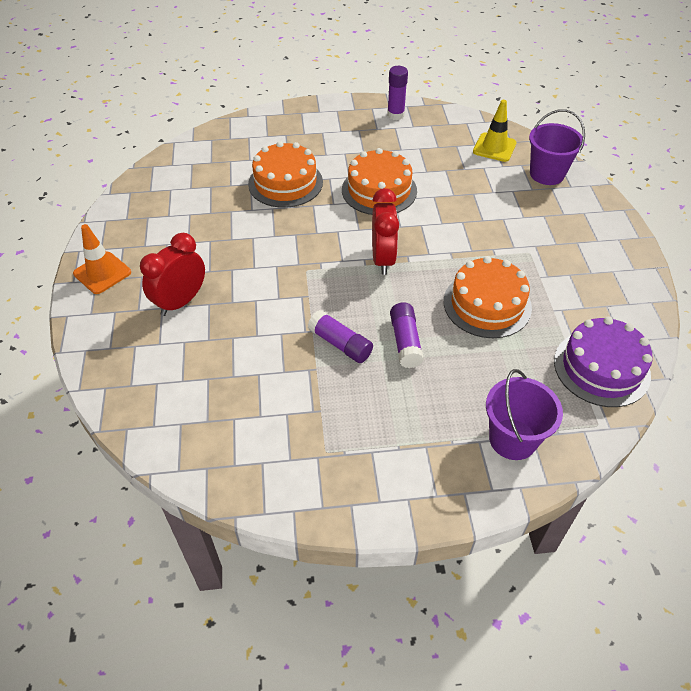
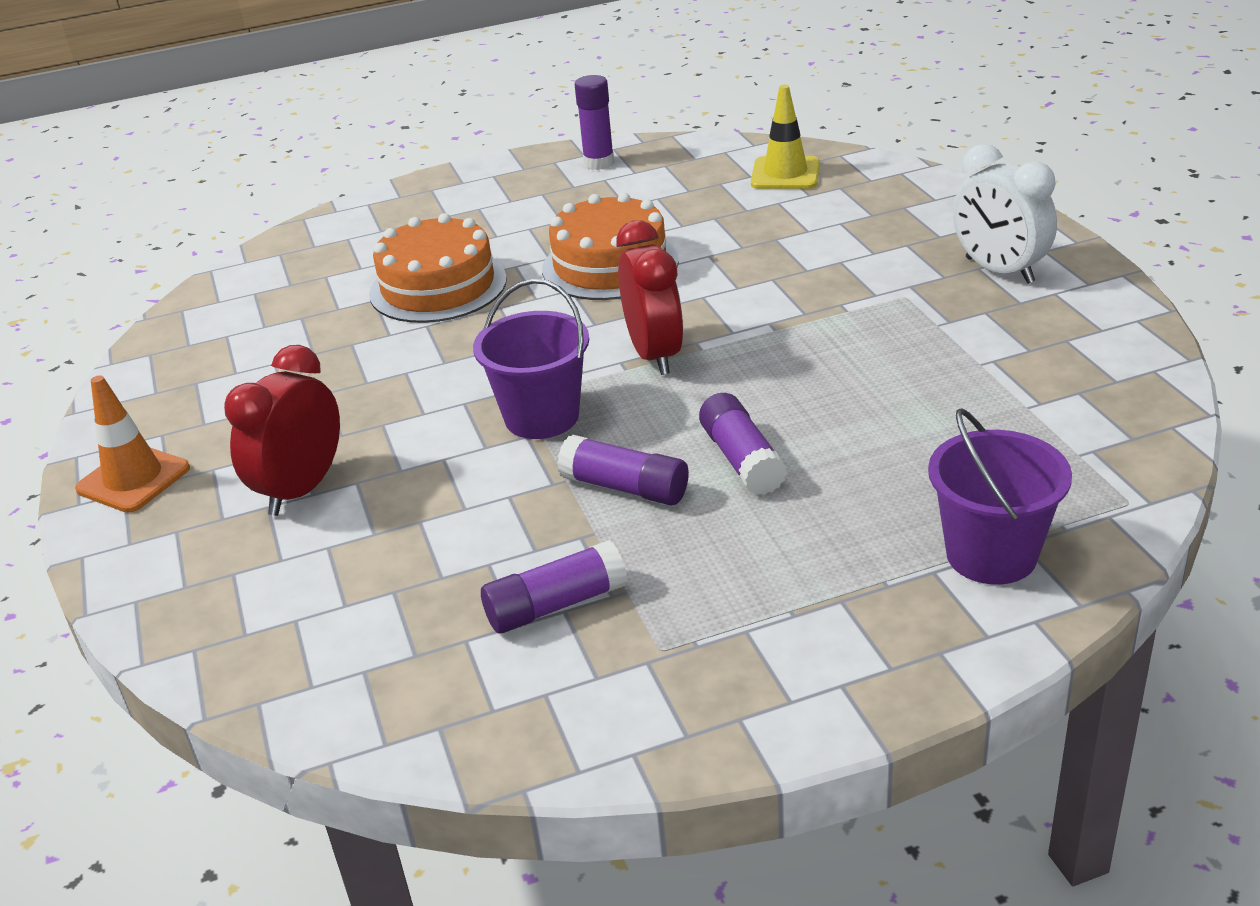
camera: 10 degrees left, 15 degrees down
orange cake [444,256,532,338] -> none
purple bucket [529,109,585,185] -> purple bucket moved to [473,279,589,439]
purple cake [554,317,653,407] -> none
none -> purple glue stick [481,540,627,634]
none -> white clock [953,144,1057,284]

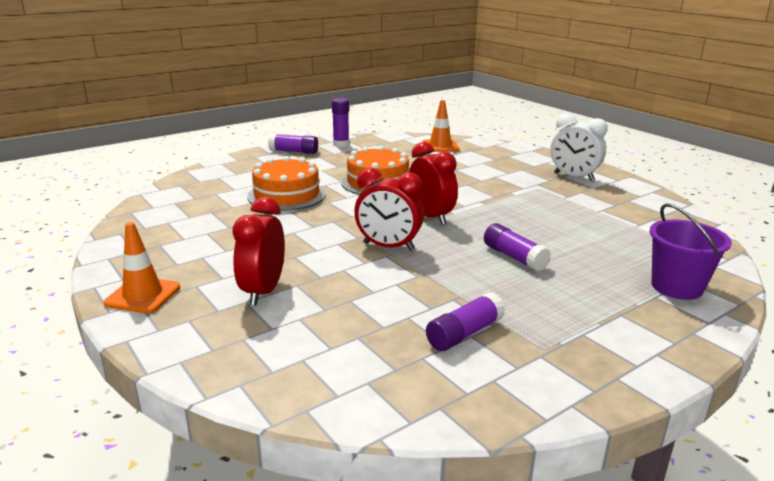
camera: 20 degrees left, 10 degrees down
purple bucket [473,279,589,439] -> red clock [354,168,424,251]
purple glue stick [557,435,689,505] -> purple glue stick moved to [268,133,318,154]
yellow traffic cone [751,85,820,189] -> orange traffic cone [422,100,459,152]

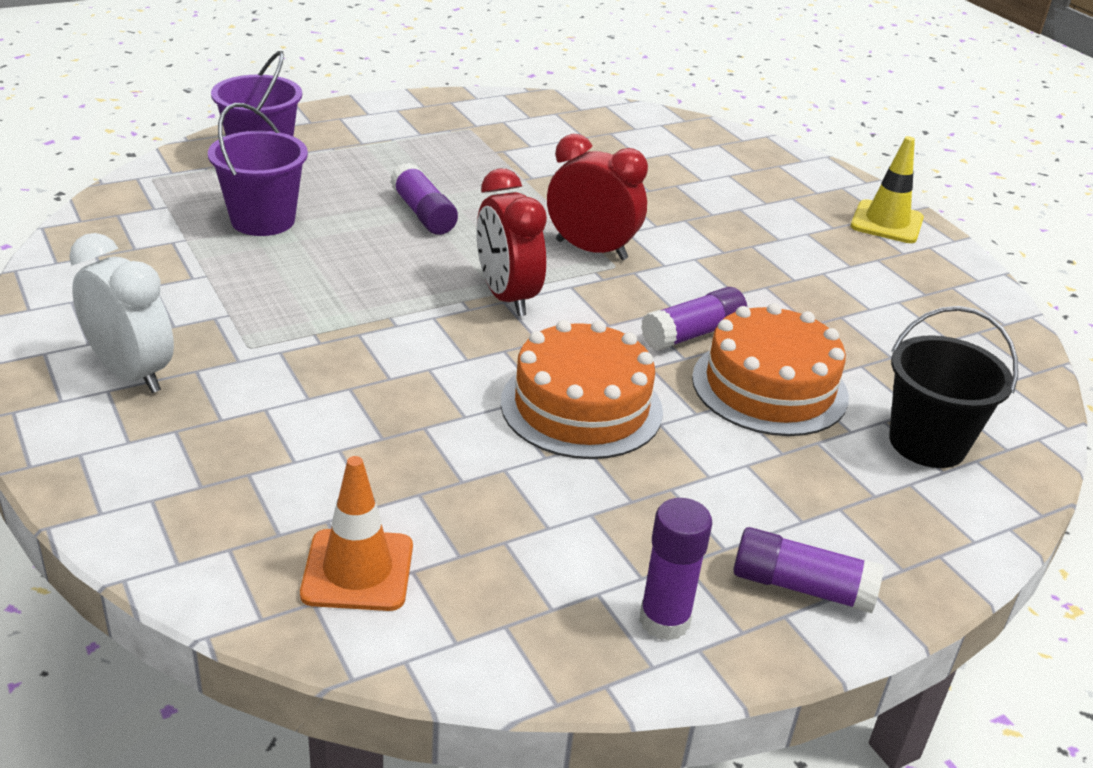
camera: 175 degrees left, 10 degrees up
orange traffic cone [104,222,180,313] -> yellow traffic cone [851,136,924,243]
red clock [232,197,285,306] -> none
purple glue stick [426,292,505,351] -> purple glue stick moved to [641,287,747,351]
none -> purple bucket [208,103,308,236]
none -> black bucket [889,306,1018,468]

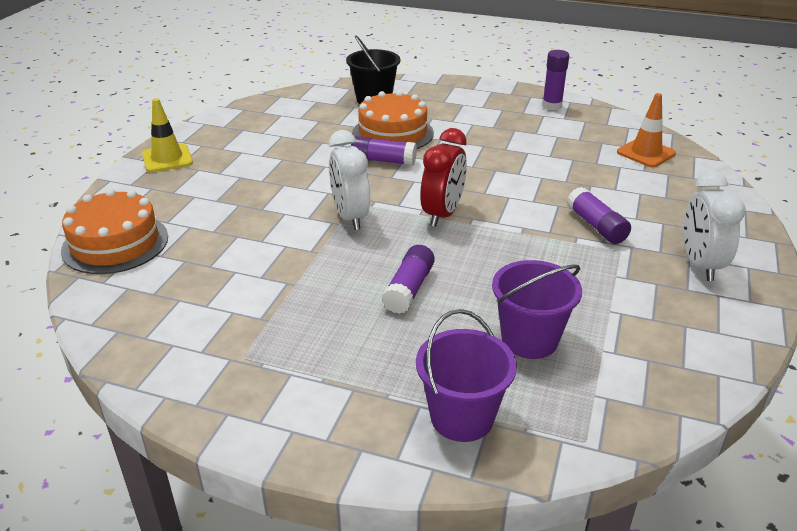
camera: 130 degrees left, 0 degrees up
orange cake [501,320,663,459] -> orange cake moved to [61,189,168,274]
red clock [547,134,648,260] -> white clock [329,130,370,230]
purple glue stick [733,527,884,613] -> purple glue stick moved to [567,187,631,244]

